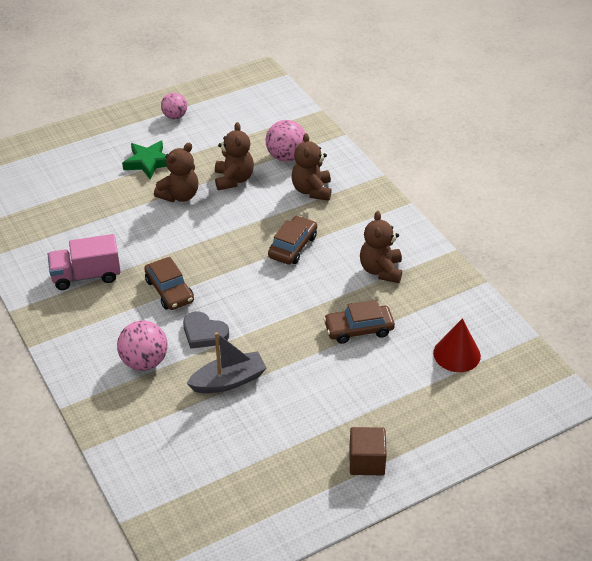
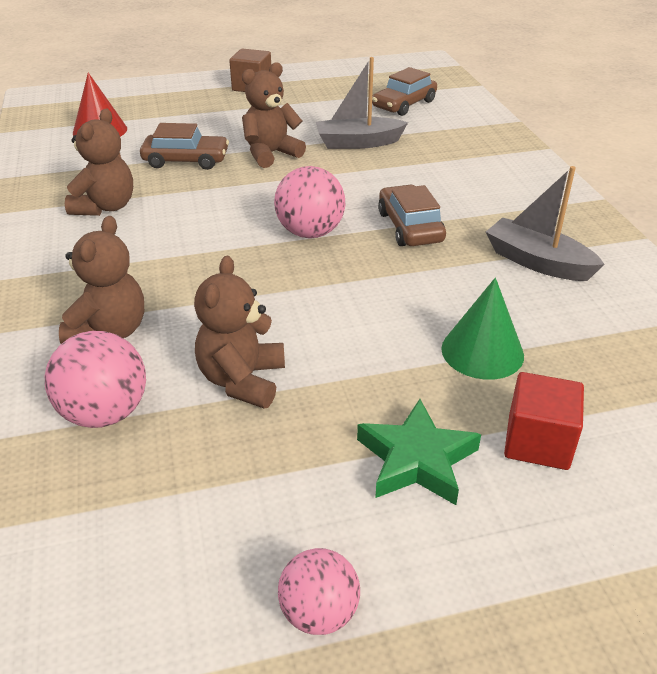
camera: 165 degrees left, 5 degrees down
pink truck [47,234,121,290] -> grey boat [486,166,605,281]
pink ball [117,321,168,371] -> pink ball moved to [274,166,345,238]
brown teddy bear [154,143,198,202] -> brown teddy bear moved to [242,62,306,168]
grey heart [183,311,229,349] -> none
brown car [268,216,317,265] -> brown car moved to [372,67,437,116]
none -> green cone [441,278,524,380]
none -> red cube [504,372,584,470]

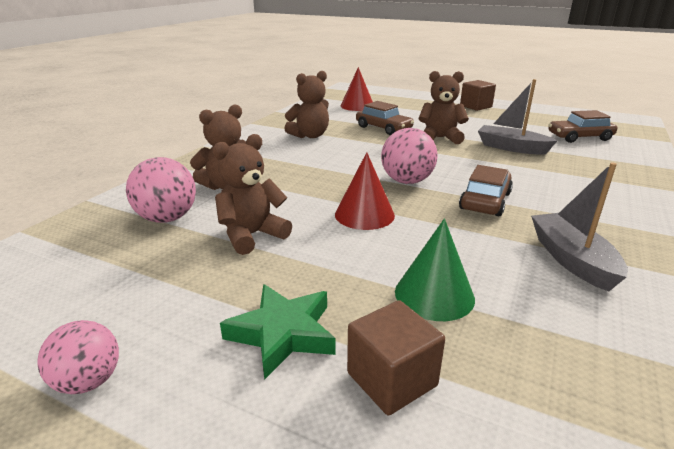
camera: 40 degrees right, 10 degrees down
red cube [504,372,584,470] -> brown cube [347,300,445,416]
none -> red cone [335,152,395,230]

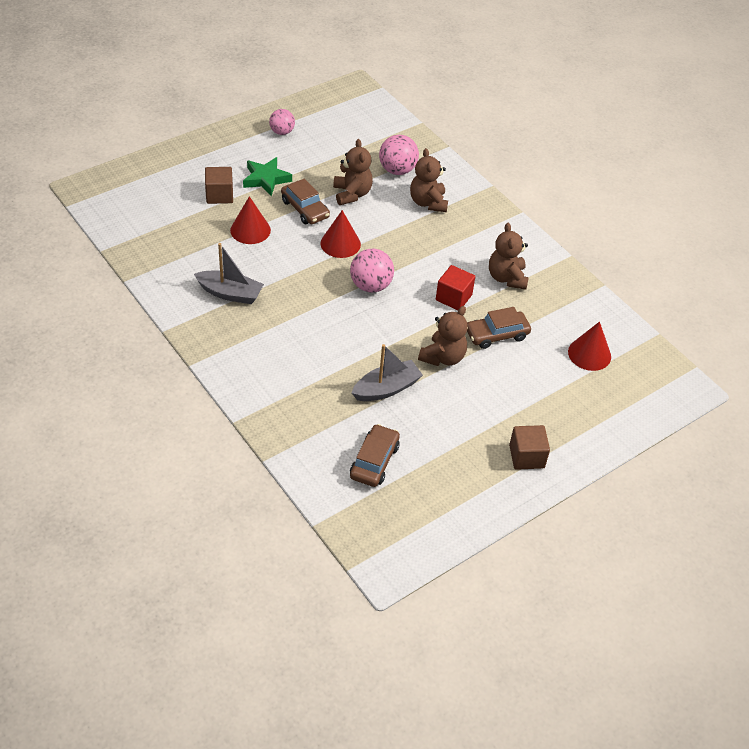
camera: 115 degrees right, 20 degrees up
green cone [395,219,475,321] -> red cone [230,196,271,244]
brown car [459,165,513,216] -> brown car moved to [281,179,330,224]
none -> red cube [436,265,475,310]

